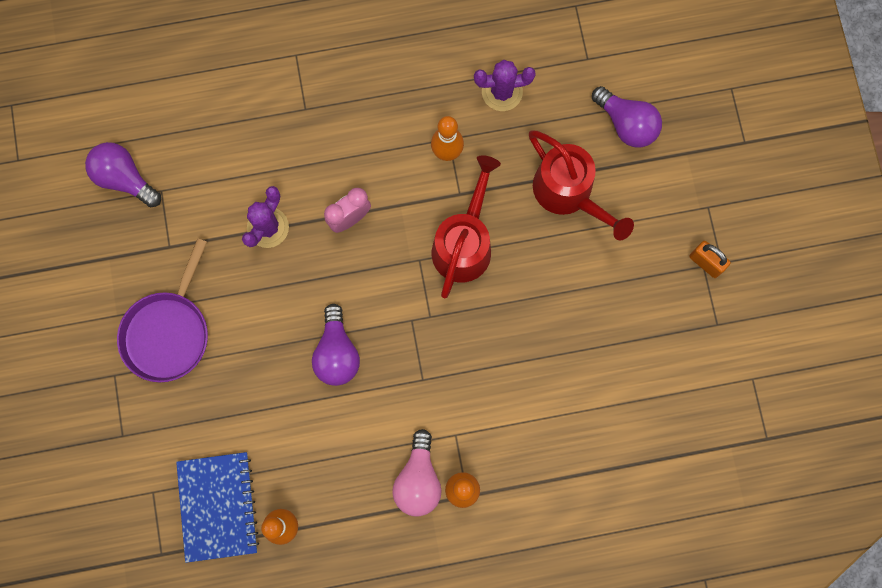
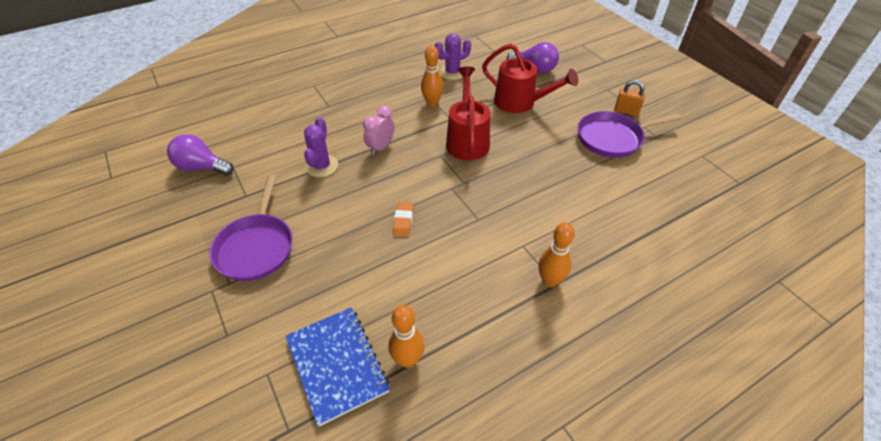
camera: 20 degrees left, 30 degrees down
purple light bulb [312,304,360,386] -> orange eraser [393,202,414,237]
pink light bulb [392,429,442,517] -> none
none -> purple pan [578,111,682,158]

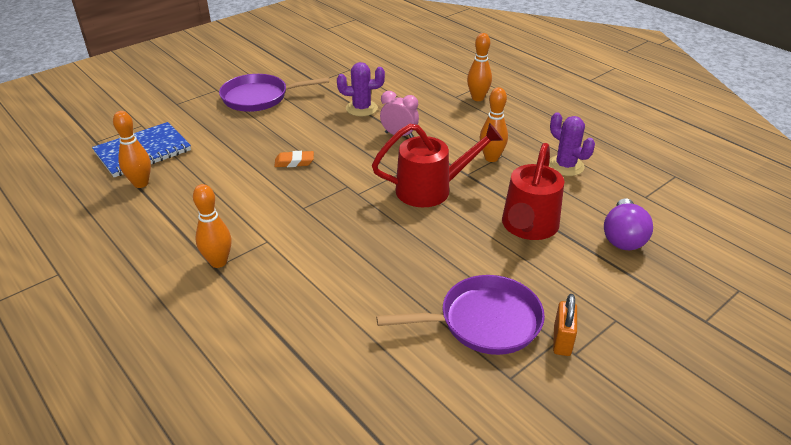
camera: 80 degrees right, 10 degrees down
purple light bulb [167,134,234,175] -> none
purple pan [578,111,682,158] -> purple pan turned 105 degrees clockwise [376,275,545,355]
none -> orange bowling pin [467,33,492,101]

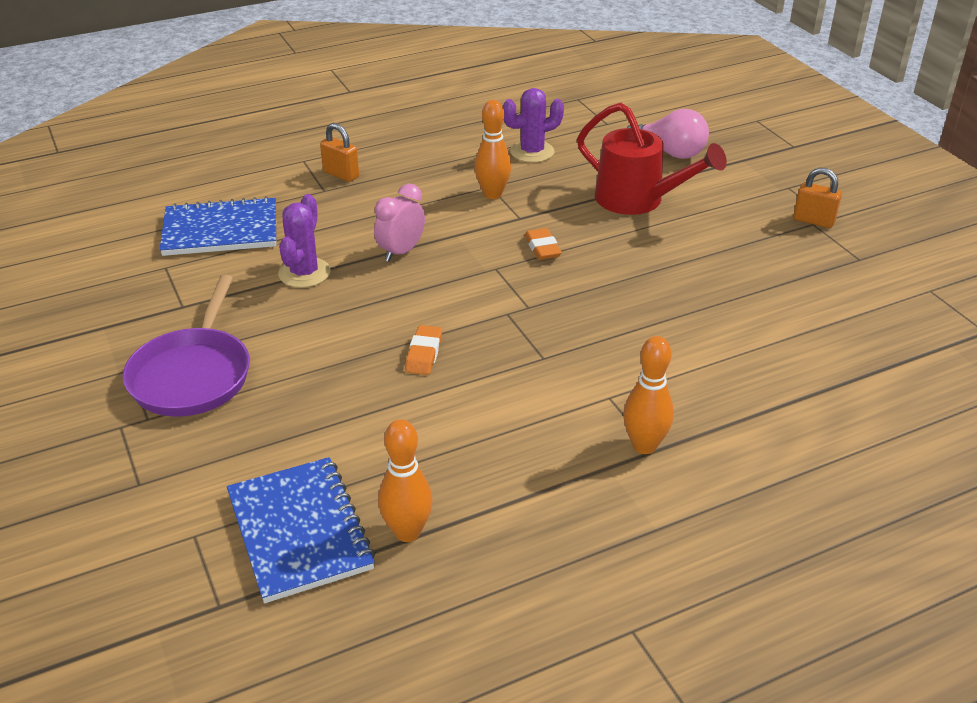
camera: 75 degrees left, 0 degrees up
red watering can [372,123,503,207] -> orange eraser [525,228,562,260]
purple pan [376,275,545,355] -> none
orange bowling pin [467,33,492,101] -> orange padlock [320,123,359,182]
purple light bulb [604,198,653,250] -> pink light bulb [627,109,709,159]
none -> blue notebook [160,196,276,256]

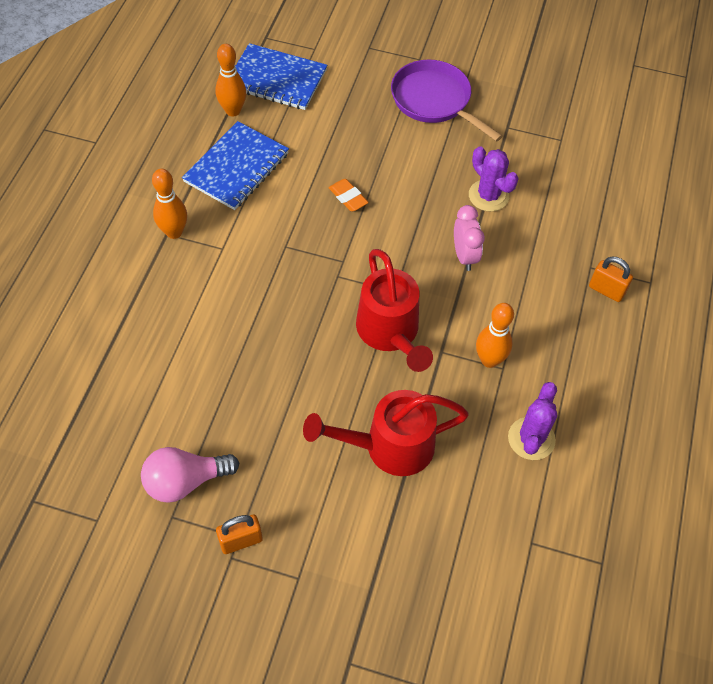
camera: 130 degrees right, 20 degrees up
blue notebook [160,196,276,256] -> blue notebook moved to [182,121,289,210]
orange padlock [320,123,359,182] -> orange padlock turned 45 degrees clockwise [589,257,633,302]
orange eraser [525,228,562,260] -> red watering can [356,249,433,372]
pink light bulb [627,109,709,159] -> pink light bulb moved to [141,447,239,503]

